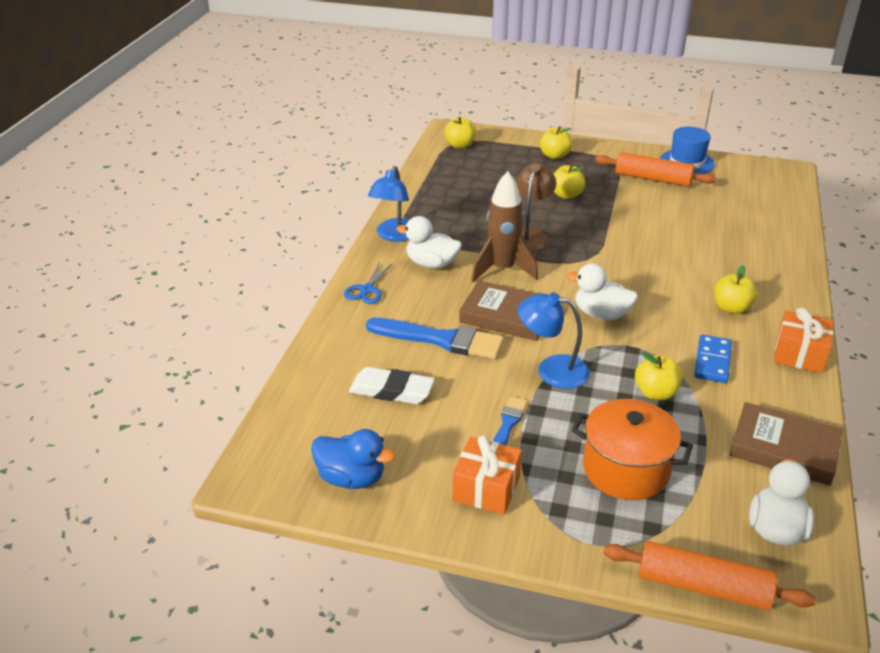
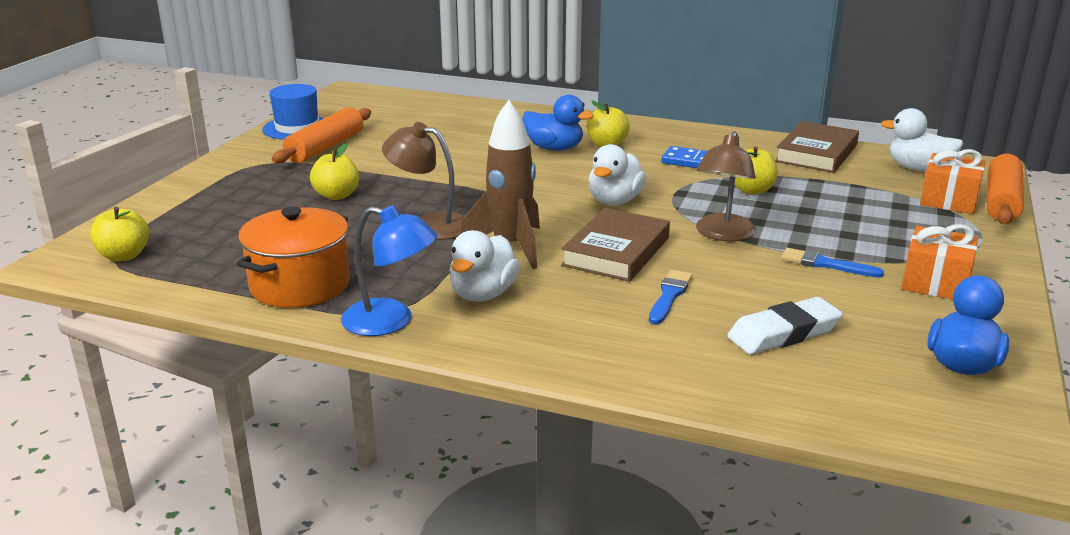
camera: 85 degrees left, 10 degrees down
blue scissors [344,262,393,304] -> none
white eraser [349,367,435,404] -> white eraser turned 45 degrees clockwise [727,297,843,355]
blue brush [366,318,504,359] -> blue brush [649,270,692,324], size x0.54
blue lamp [518,292,590,389] -> brown lamp [696,131,756,241]
yellow apple [540,126,572,159] -> none
orange pot [572,399,693,500] -> orange pot moved to [237,206,350,308]
orange gift [774,308,833,373] -> orange gift moved to [920,149,985,214]
none -> blue duck [522,95,594,151]

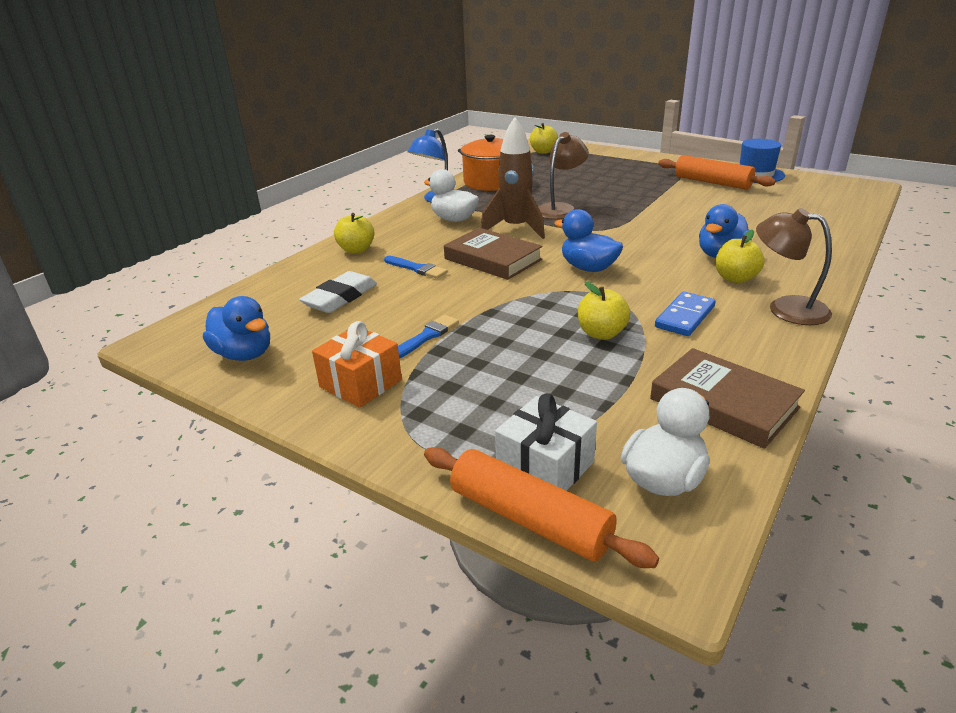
camera: 105 degrees right, 5 degrees up
yellow apple [310,144,359,200] -> yellow apple moved to [334,213,374,254]
white duck [589,144,647,205] -> blue duck [554,209,623,272]
brown lamp [696,131,756,241] -> brown lamp moved to [756,208,832,325]
white eraser [727,297,843,355] -> white eraser turned 45 degrees clockwise [299,271,377,313]
orange gift [920,149,985,214] -> white gift [495,393,597,491]

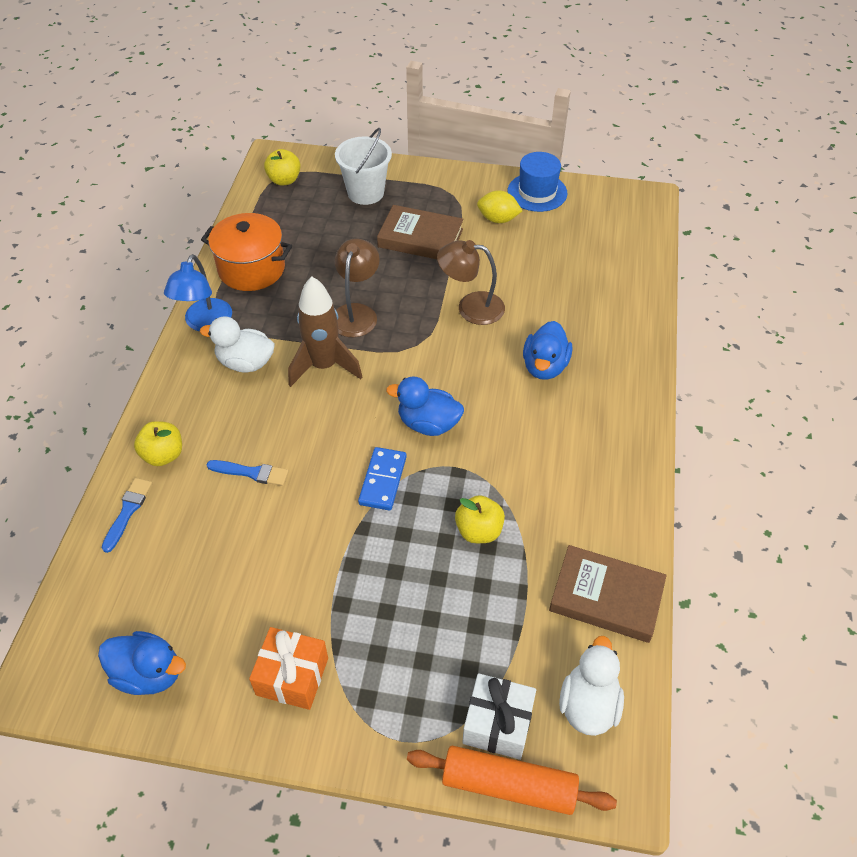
camera: 25 degrees left, 20 degrees up
white eraser [299,271,377,313] -> none
blue brush [398,315,459,359] -> blue brush moved to [101,478,152,553]
brown book [444,228,543,280] -> brown book moved to [377,205,463,259]
blue domino [655,292,716,336] -> blue domino moved to [358,447,406,510]
orange rolling pin [658,155,776,190] -> yellow lemon [477,190,522,223]
yellow apple [715,230,764,283] -> none
brown lamp [756,208,832,325] -> brown lamp moved to [437,240,505,325]
none -> white bucket [335,128,392,205]

